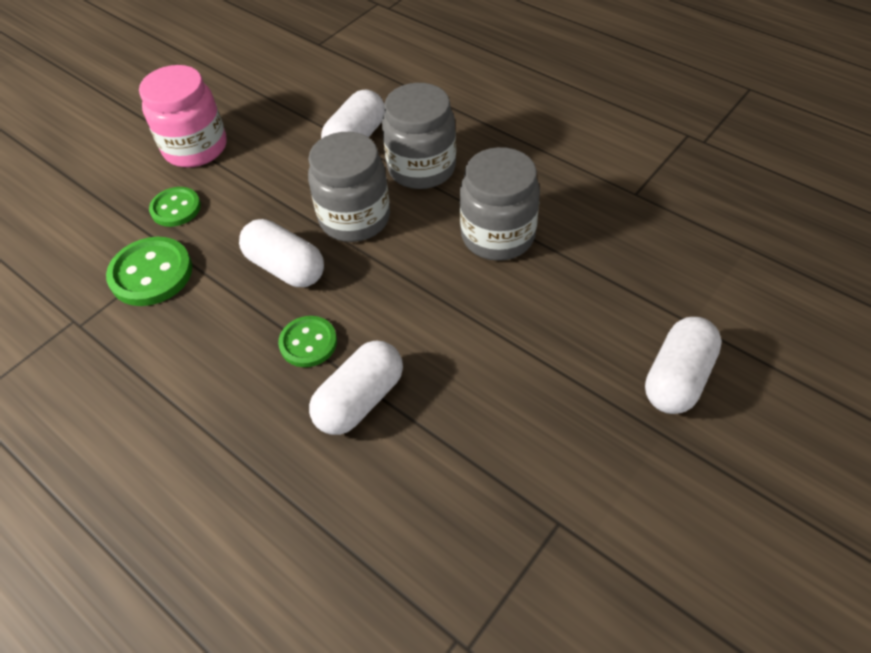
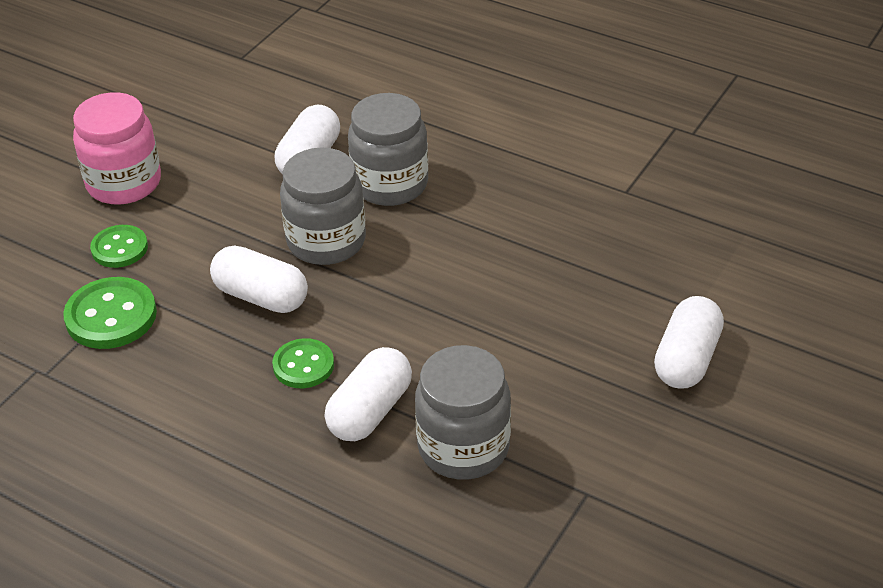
camera: 10 degrees left, 10 degrees down
grey jar [460,147,540,261] -> grey jar moved to [415,345,511,480]

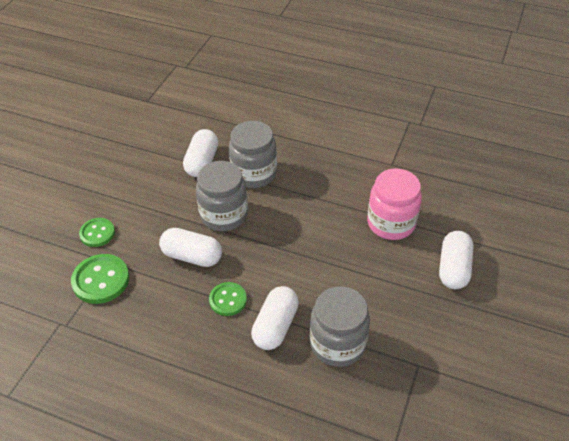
camera: 10 degrees left, 5 degrees up
pink jar [73,93,161,205] -> pink jar moved to [367,168,422,240]

